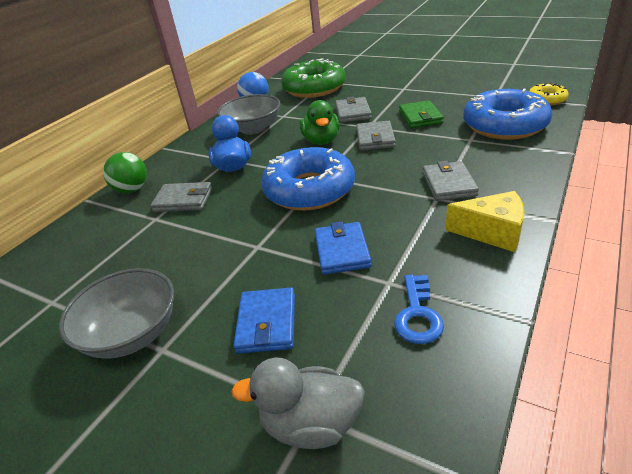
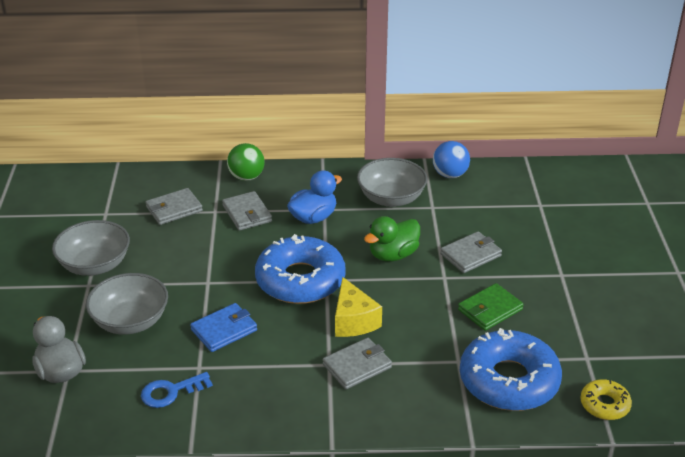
camera: 55 degrees right, 0 degrees up
blue wallet [233,287,295,354] -> grey bowl [86,273,168,335]
green donut [281,59,346,98] -> none
grey wallet [356,120,396,150] -> grey wallet moved to [146,188,203,225]
yellow cheese [445,191,524,252] -> yellow cheese moved to [335,277,382,337]

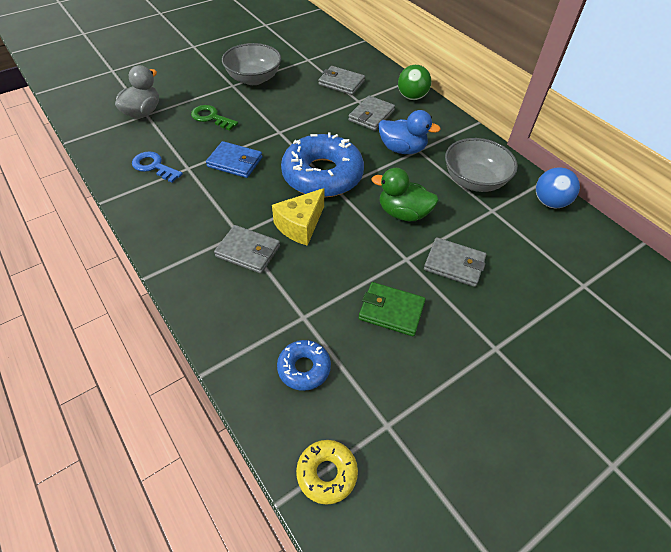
camera: 55 degrees right, 15 degrees up
grey bowl [86,273,168,335] -> green key [191,105,238,131]
blue donut [460,328,562,411] -> blue donut [277,340,331,391], size x0.48

